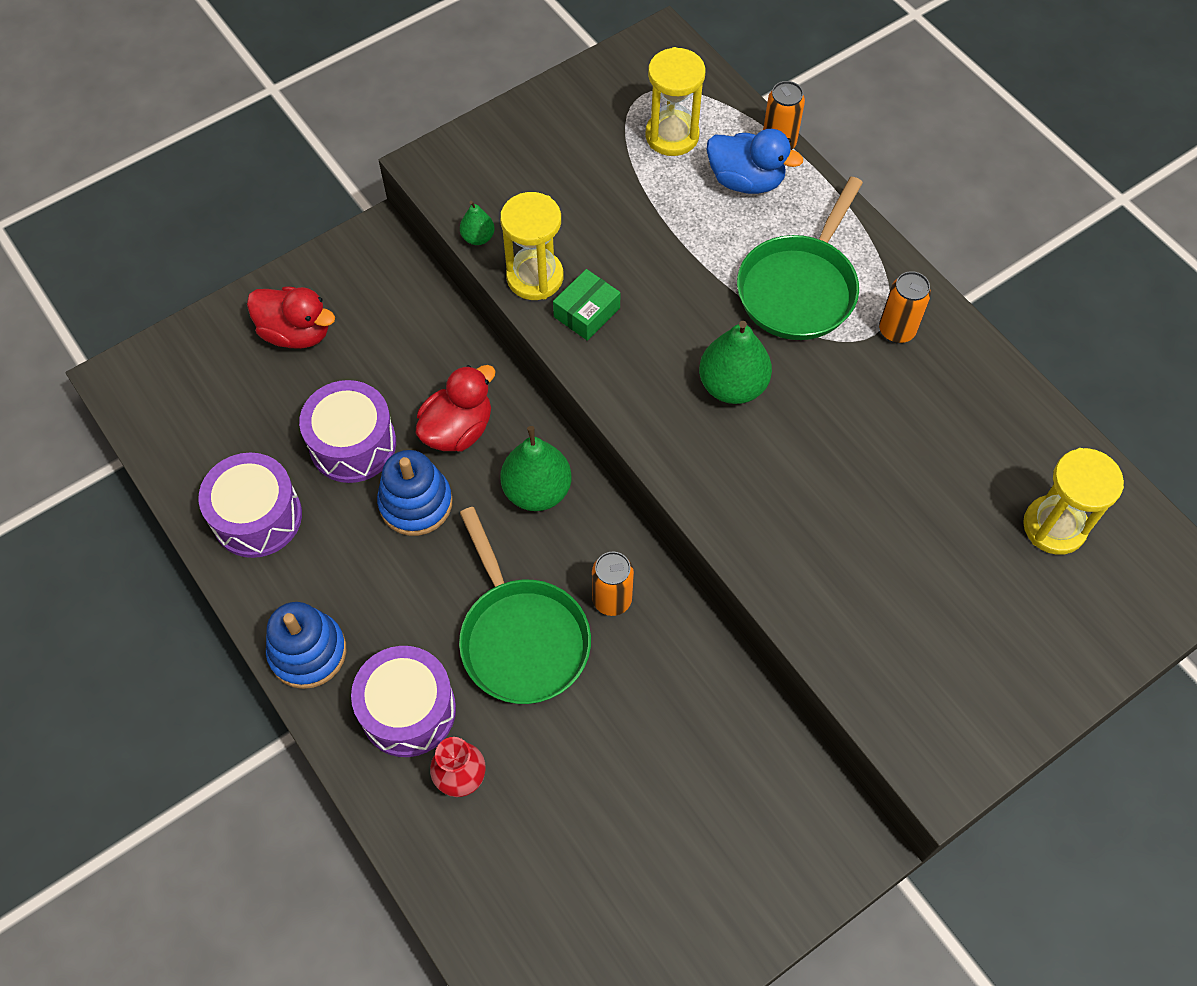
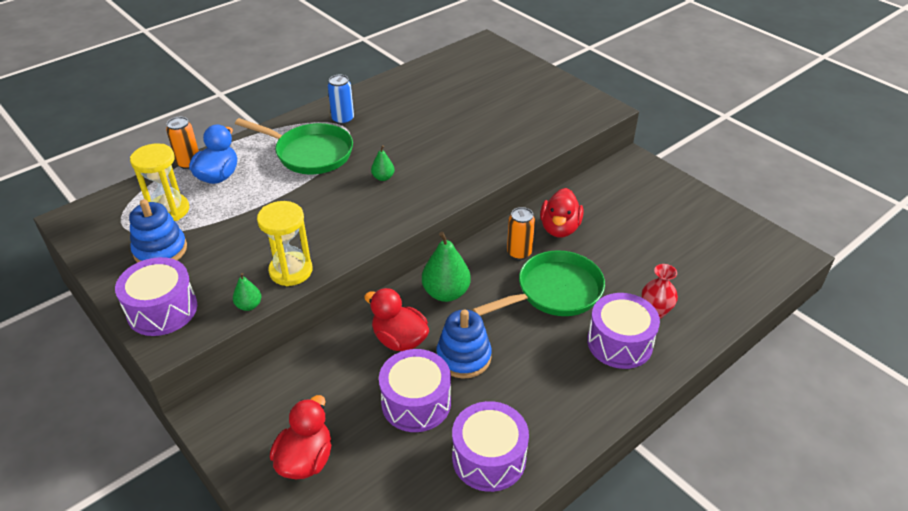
camera: 95 degrees left, 20 degrees down
blue stacking toy [266,602,346,689] -> blue stacking toy moved to [129,199,187,263]
green box [553,269,621,341] -> none
green pear [699,321,772,404] -> green pear [371,145,395,181], size x0.52
orange can [879,271,931,343] -> blue can [328,75,354,125]
yellow hourglass [1023,448,1124,555] -> none
none -> purple drum [115,257,197,336]
none -> red duck [540,188,583,237]

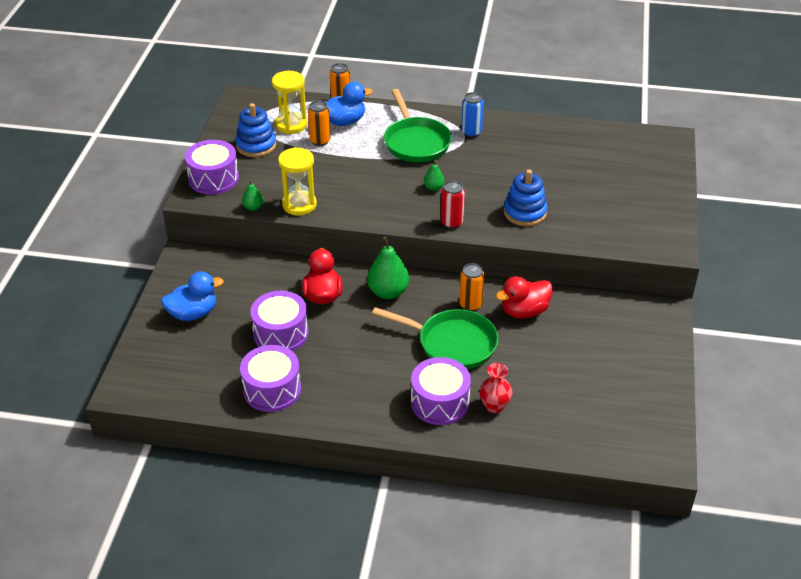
camera: 50 degrees right, 0 degrees up
red duck [270,395,331,479] -> blue duck [161,271,224,321]
blue stacking toy [436,309,492,379] -> blue stacking toy moved to [504,170,547,226]
none -> orange can [308,101,331,146]
none -> red can [441,180,465,229]

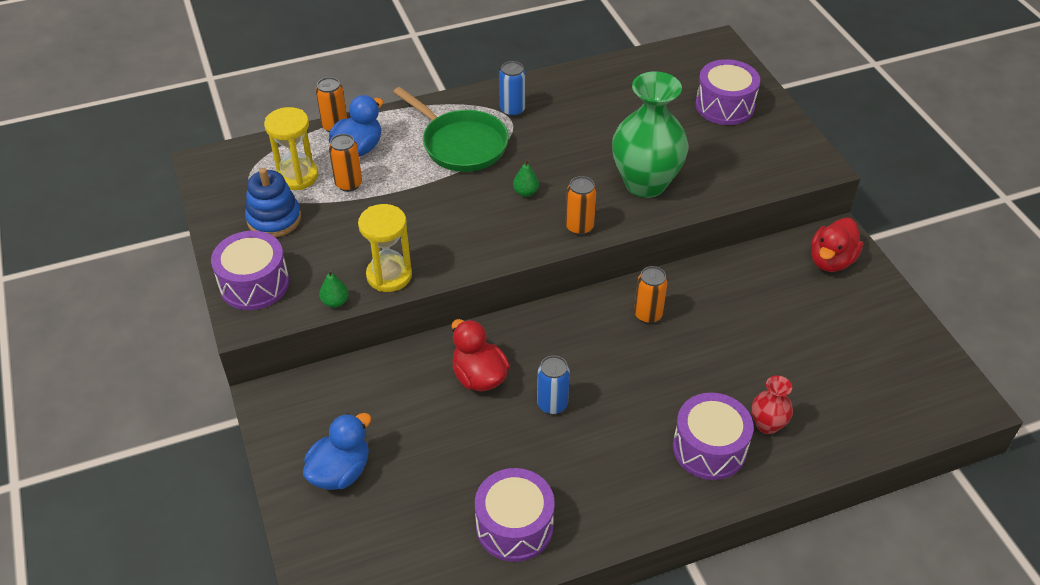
camera: 30 degrees left, 5 degrees up
purple drum [250,291,309,351] -> purple drum moved to [695,59,760,125]
green pear [367,237,409,299] -> none
green pan [372,307,498,369] -> none
red can [441,180,465,229] -> orange can [566,176,597,235]
red duck [496,276,553,318] -> red duck moved to [811,218,863,272]
blue stacking toy [504,170,547,226] -> green vase [612,71,689,198]
none -> blue can [537,355,570,415]

